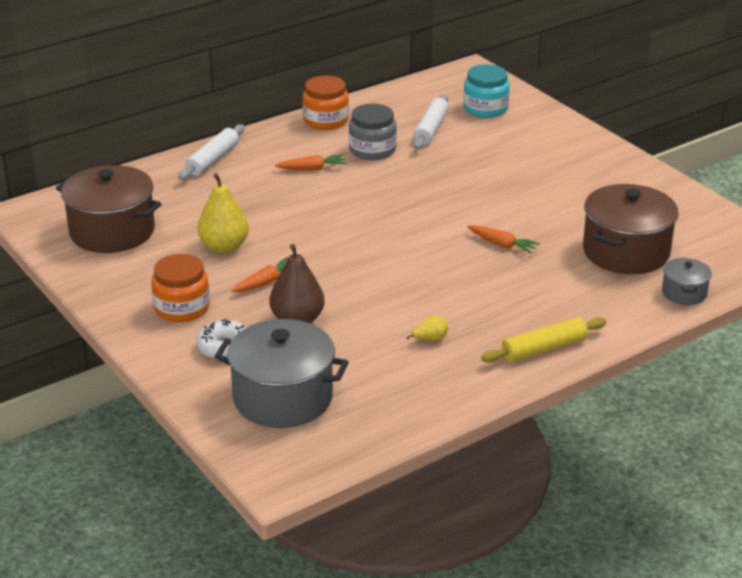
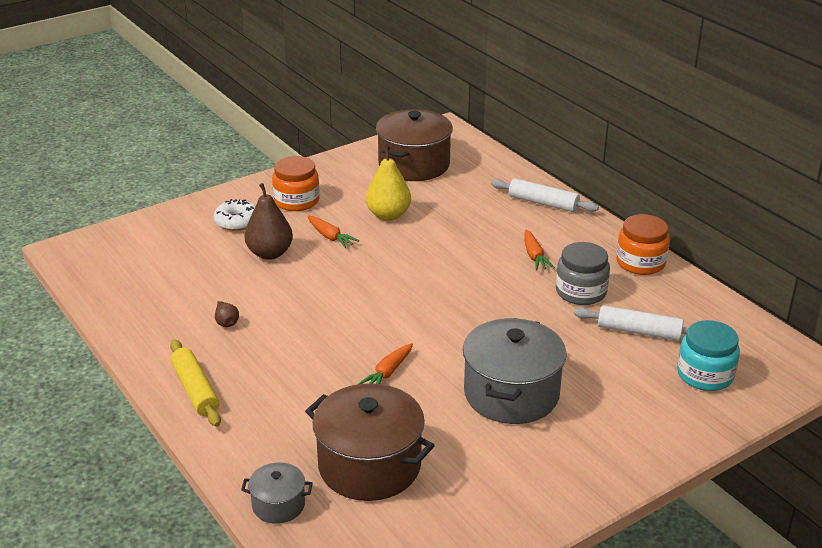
camera: 90 degrees right, 0 degrees up
grey pot [214,319,349,428] -> grey pot moved to [463,318,567,424]
yellow pear [406,315,448,341] -> brown pear [215,301,239,327]

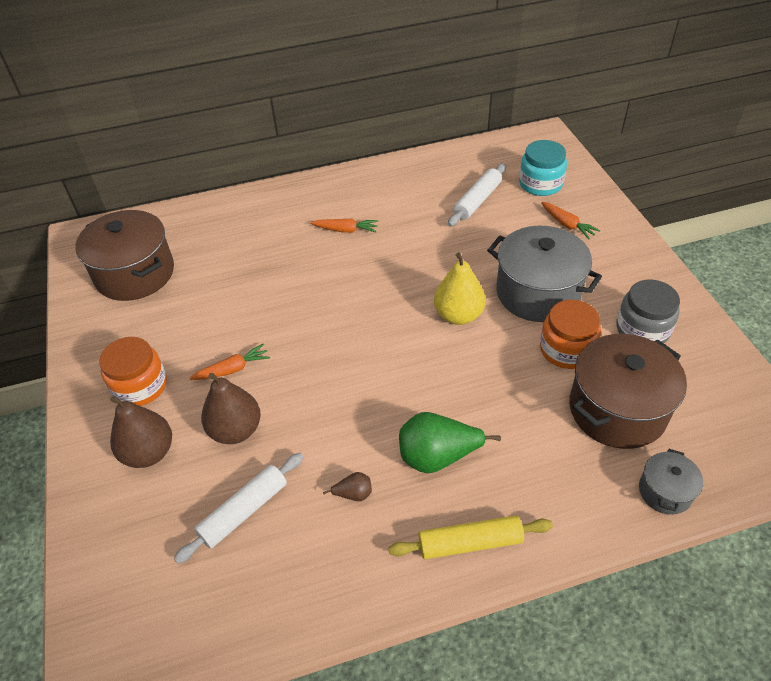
camera: 70 degrees left, 15 degrees up
white donut [214,199,256,231] -> brown pear [110,396,172,468]
orange carrot [358,343,413,384] -> orange carrot moved to [541,202,601,239]
yellow pear [366,147,411,221] -> yellow pear moved to [434,252,485,325]
white rolling pin [491,178,599,212] -> white rolling pin moved to [174,453,303,564]
grey jar [556,242,610,305] -> grey jar moved to [616,280,680,343]
orange jar [616,214,670,275] -> orange jar moved to [540,300,601,369]
none -> green pear [399,412,501,473]

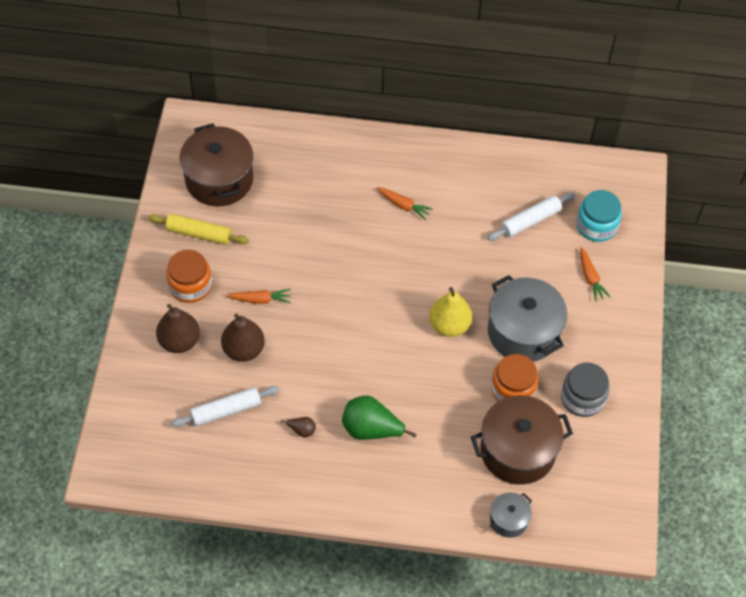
camera: 20 degrees right, 10 degrees up
yellow rolling pin [388,515,553,559] -> yellow rolling pin moved to [148,214,249,245]

